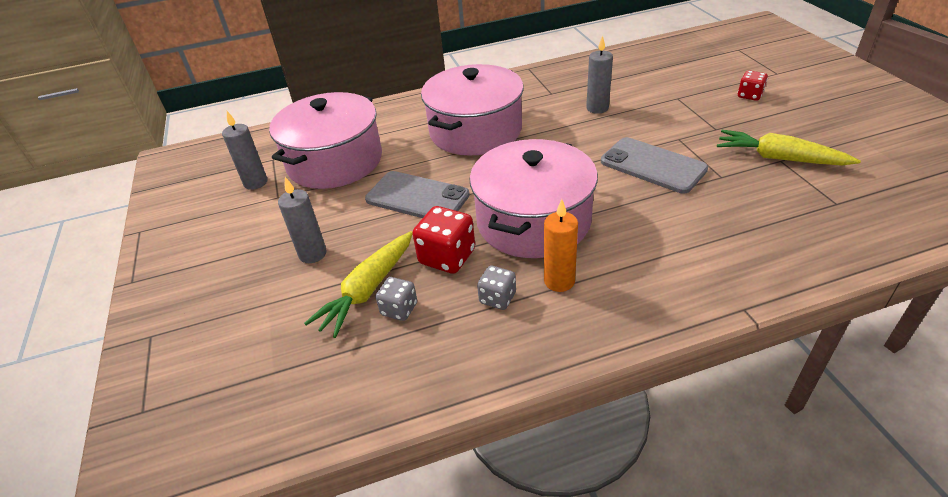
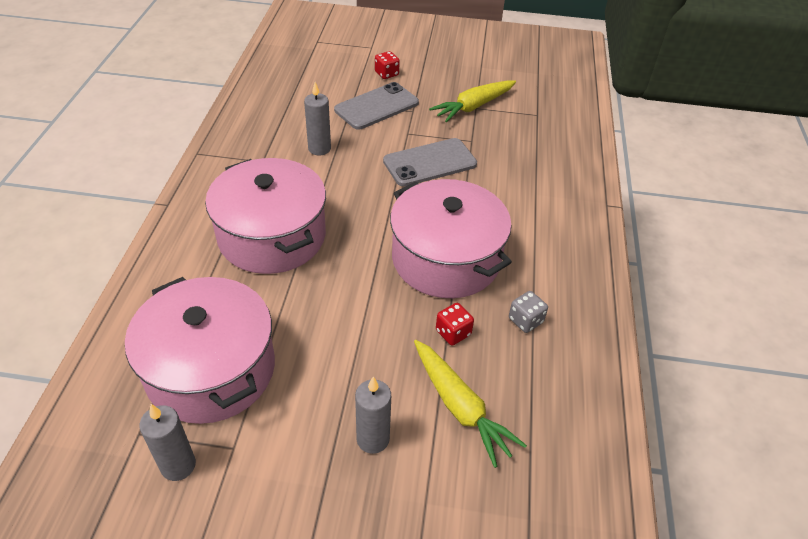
camera: 70 degrees left, 5 degrees up
grey phone [365,171,470,218] -> grey phone moved to [334,82,419,130]
grey dice [375,277,417,321] -> none
red dice [412,206,475,274] -> red dice [436,303,474,346], size x0.61
orange candle [544,199,578,292] -> none

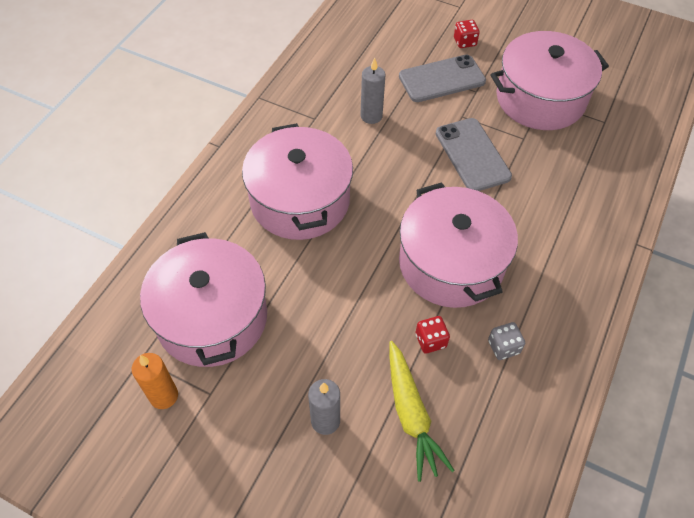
camera: 20 degrees right, 10 degrees up
grey candle [139,404,196,481] -> orange candle [132,353,178,409]
grey phone [383,138,477,186] -> grey phone turned 75 degrees clockwise [436,118,512,191]
yellow carrot [429,80,516,123] -> pink pot [491,31,609,130]

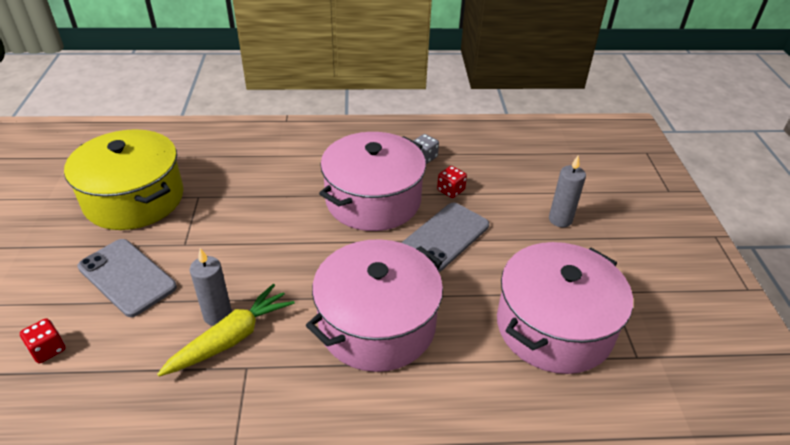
camera: 120 degrees left, 15 degrees down
orange candle [132,353,178,409] -> none
yellow carrot [389,341,455,482] -> yellow carrot moved to [157,284,295,377]
grey phone [436,118,512,191] -> grey phone moved to [401,203,489,272]
red dice [454,20,480,48] -> red dice moved to [20,318,65,363]
pink pot [491,31,609,130] -> yellow pot [64,129,184,230]

